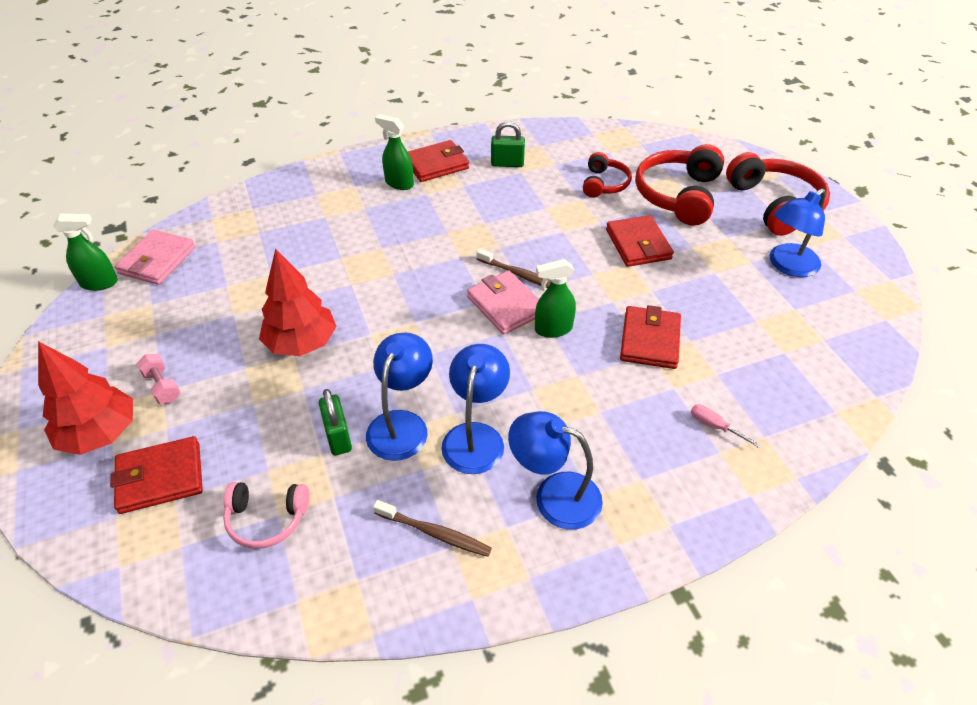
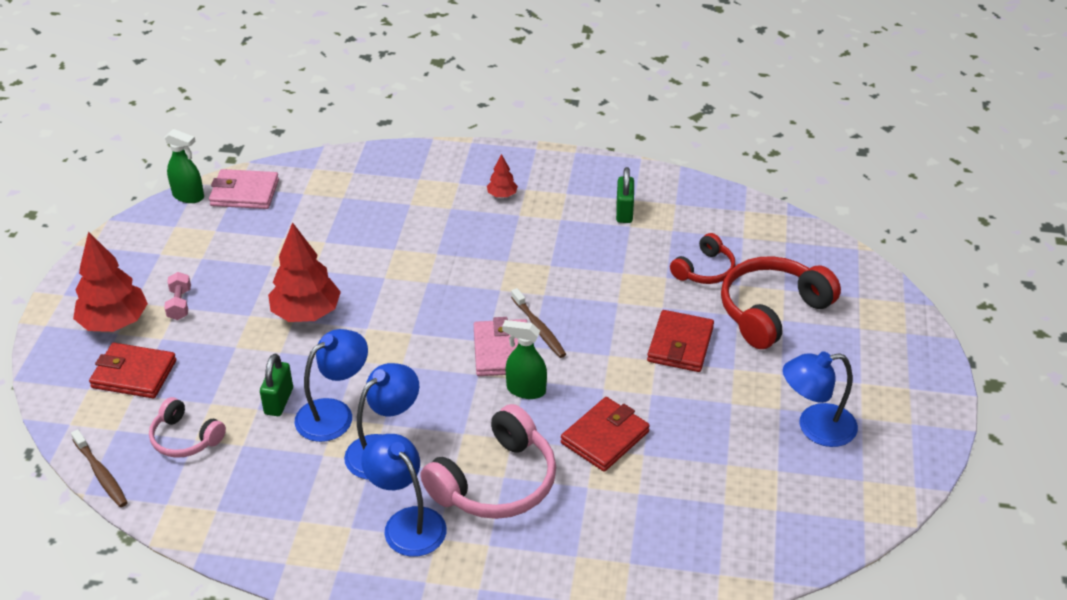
camera: 30 degrees right, 5 degrees down
pink wallet [115,229,195,285] -> pink wallet turned 45 degrees clockwise [209,169,279,209]
brown toothbrush [373,500,492,557] -> brown toothbrush moved to [71,429,128,507]
green spray bottle [375,114,414,190] -> red tree [487,154,518,197]
red wallet [408,140,469,182] -> none
green padlock [491,121,525,167] -> green padlock turned 60 degrees clockwise [616,167,634,223]
pink screwdriver [691,404,761,448] -> none
red headphones [726,152,830,236] -> none
none -> pink headphones [420,404,556,519]

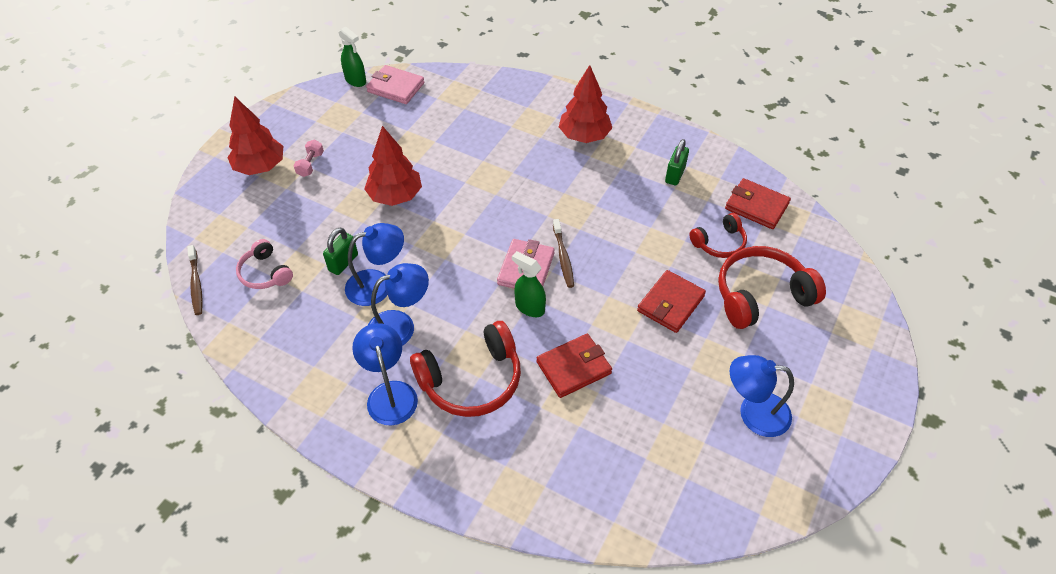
camera: 20 degrees right, 10 degrees up
red wallet [89,343,176,398] -> red wallet moved to [725,178,791,229]
pink headphones [420,404,556,519] -> red headphones [410,321,521,417]
red tree [487,154,518,197] -> red tree [559,65,612,143], size x2.09

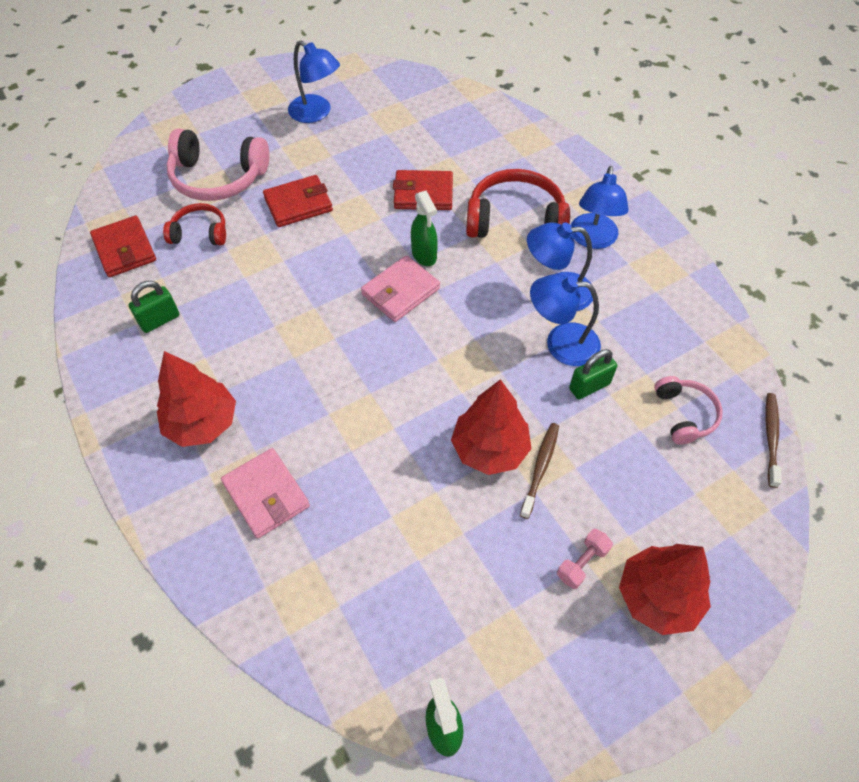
camera: 150 degrees left, 5 degrees up
pink wallet [366,65,424,104] -> pink wallet moved to [221,448,310,538]
brown toothbrush [553,219,574,288] -> brown toothbrush moved to [520,423,559,519]
red headphones [718,246,826,329] -> pink headphones [166,129,269,201]

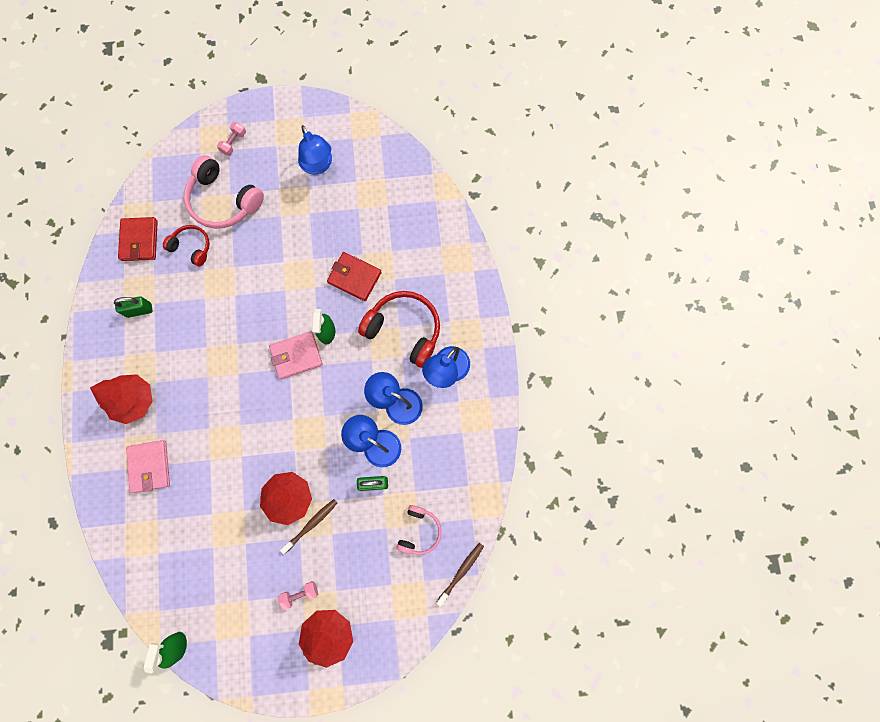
camera: 25 degrees right, 20 degrees up
red wallet [263,175,333,227] -> none
none -> pink dumbbell [217,122,246,156]

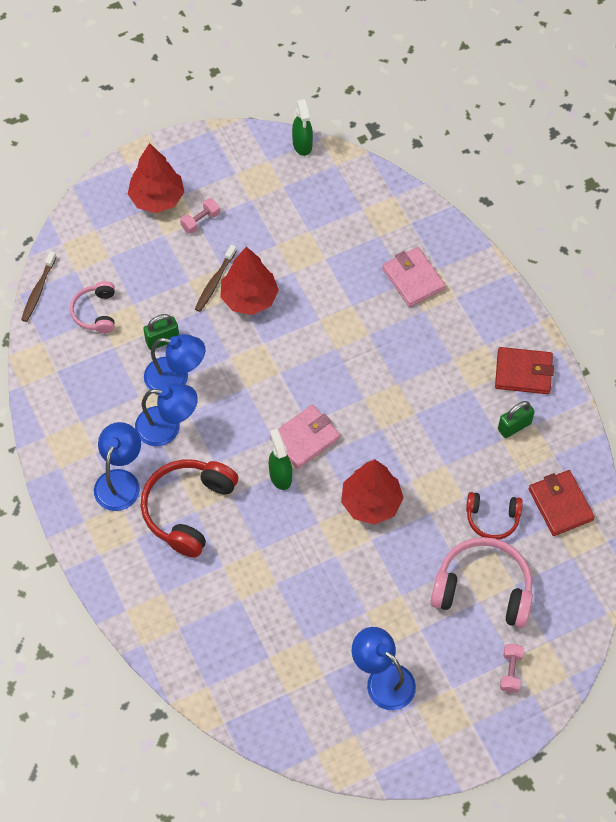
camera: 160 degrees right, 15 degrees down
red tree [90,374,153,424] -> red tree moved to [341,459,404,525]
red wallet [327,252,382,301] -> red wallet moved to [495,347,554,394]
red headphones [358,291,440,368] -> red headphones turned 105 degrees clockwise [141,459,238,558]

